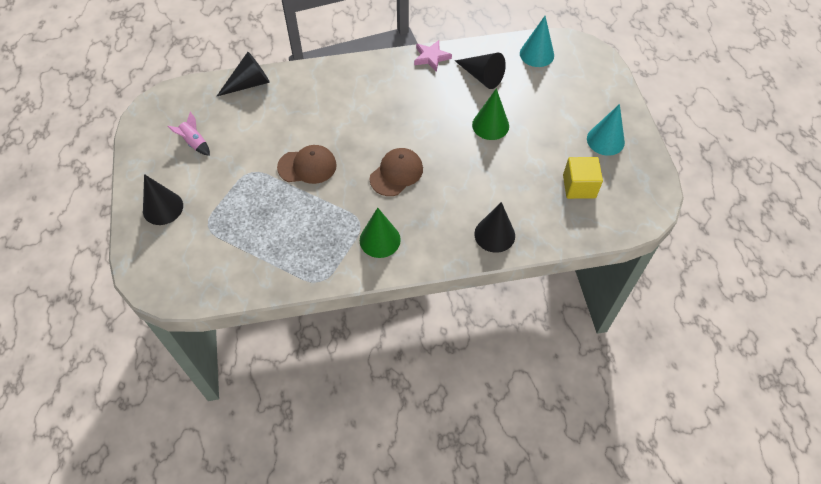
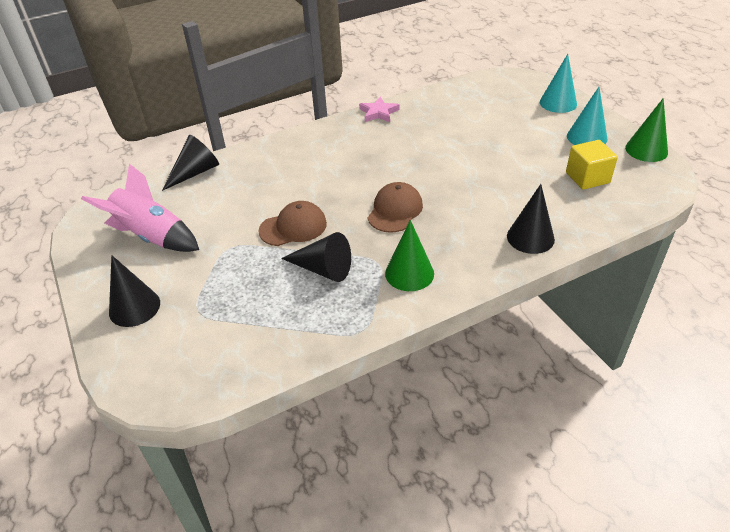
camera: 15 degrees left, 15 degrees down
pink rocket [167,112,210,156] -> pink rocket [81,164,199,252], size x2.01
black cone [455,53,506,89] -> black cone moved to [281,232,351,282]
green cone [472,88,509,140] -> green cone moved to [625,98,668,162]
turquoise cone [520,16,554,67] -> turquoise cone moved to [540,54,577,113]

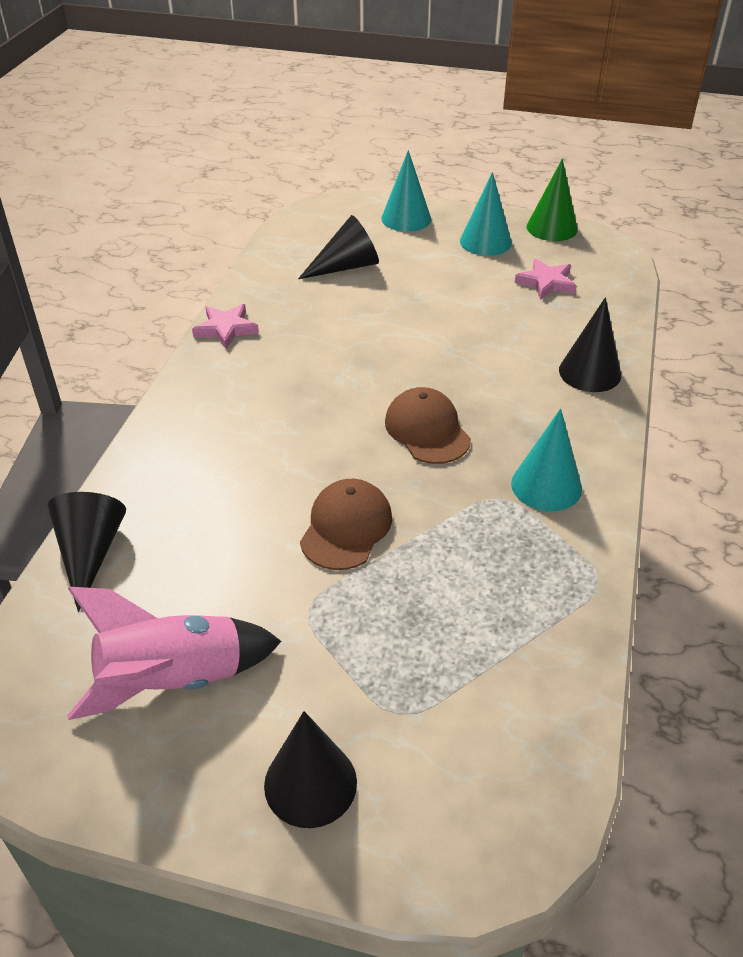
camera: 50 degrees left, 0 degrees up
black cone [281,232,351,282] -> black cone moved to [298,215,379,279]
green cone [385,220,434,291] -> turquoise cone [511,409,582,511]
yellow cube [566,140,618,190] -> pink star [515,258,577,300]

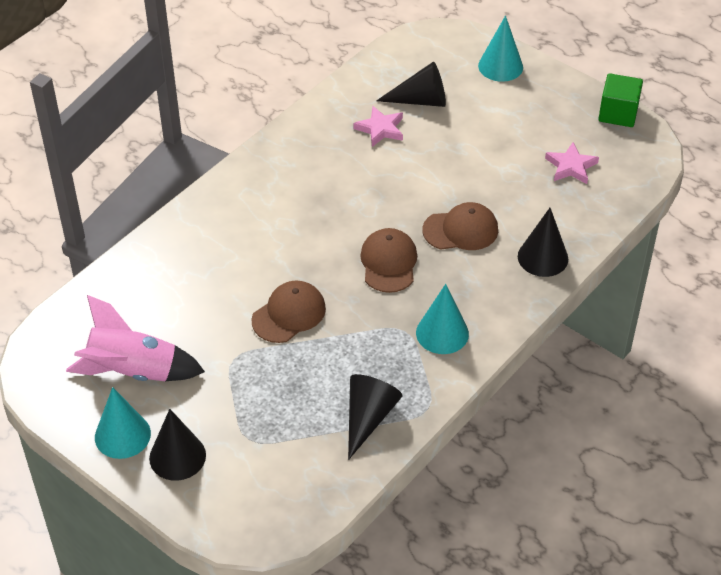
camera: 25 degrees right, 5 degrees up
black cone [47,492,126,612] -> black cone moved to [348,374,403,460]
pink star [192,304,259,349] -> pink star moved to [353,106,403,147]
turquoise cone [460,172,512,256] -> turquoise cone moved to [95,387,151,459]
green cone [527,159,578,241] -> green cube [598,73,643,127]
none -> brown cap [422,202,498,250]

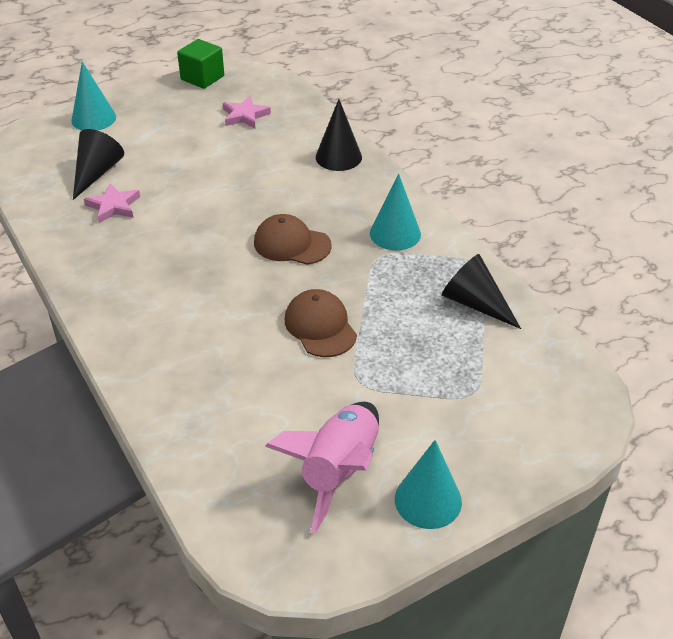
camera: 70 degrees left, 5 degrees down
black cone [149,409,206,481] -> none
brown cap [422,202,498,250] -> none

